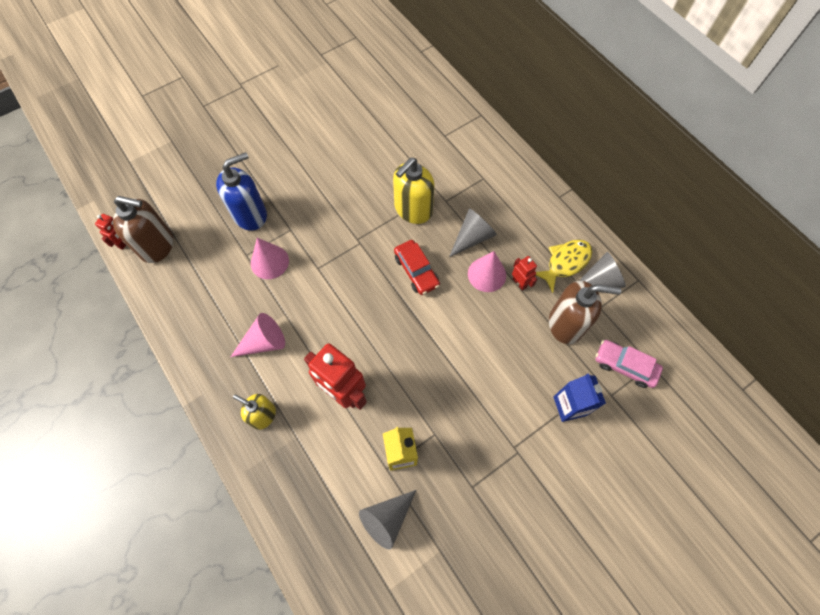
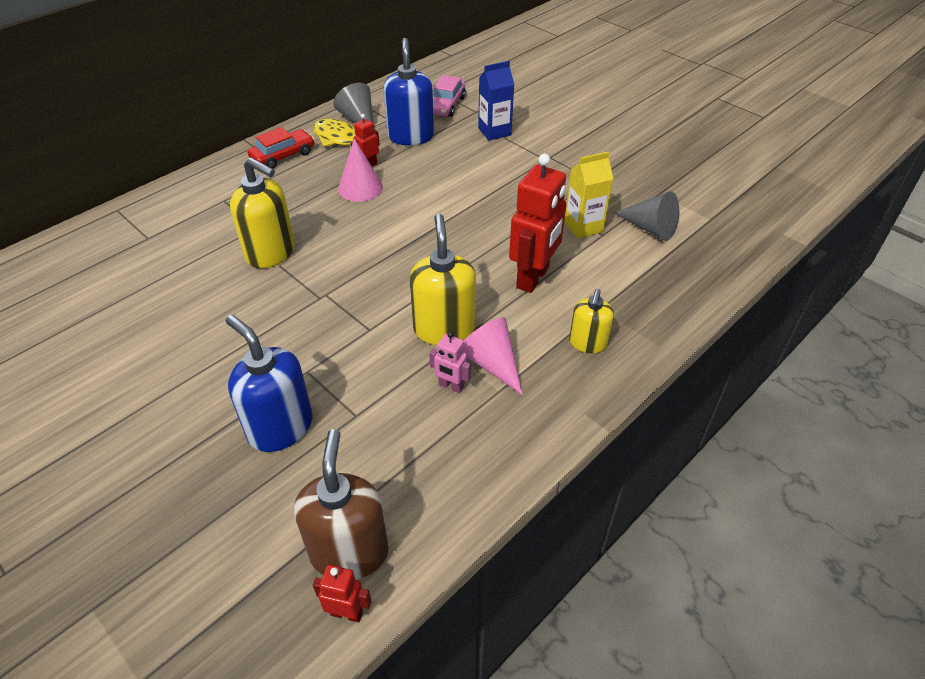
camera: 100 degrees left, 20 degrees down
pink cone [251,238,289,279] -> none
red car [394,240,440,295] -> red car moved to [247,127,314,169]
grey cone [449,208,497,257] -> none
brown soap dispenser [549,281,621,344] -> blue soap dispenser [383,38,434,145]
none -> yellow soap dispenser [410,214,476,345]
none -> pink robot [429,332,471,393]

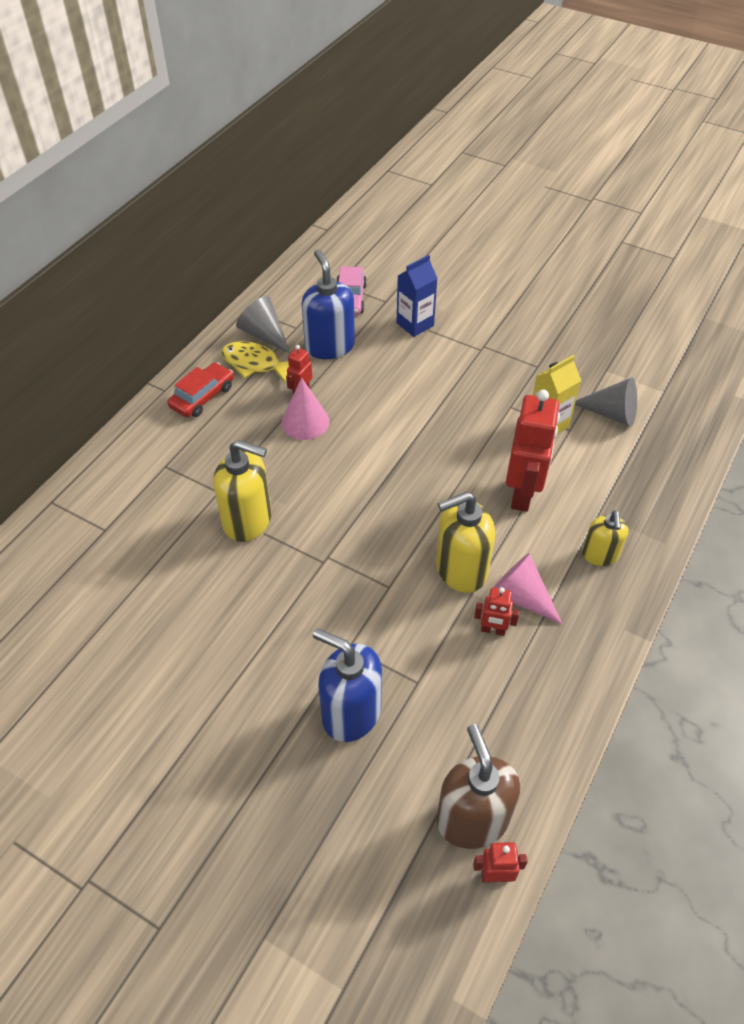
camera: 15 degrees left, 5 degrees up
yellow soap dispenser [410,214,476,345] -> yellow soap dispenser turned 90 degrees counterclockwise [436,492,495,593]
pink robot [429,332,471,393] -> red robot [474,587,520,636]

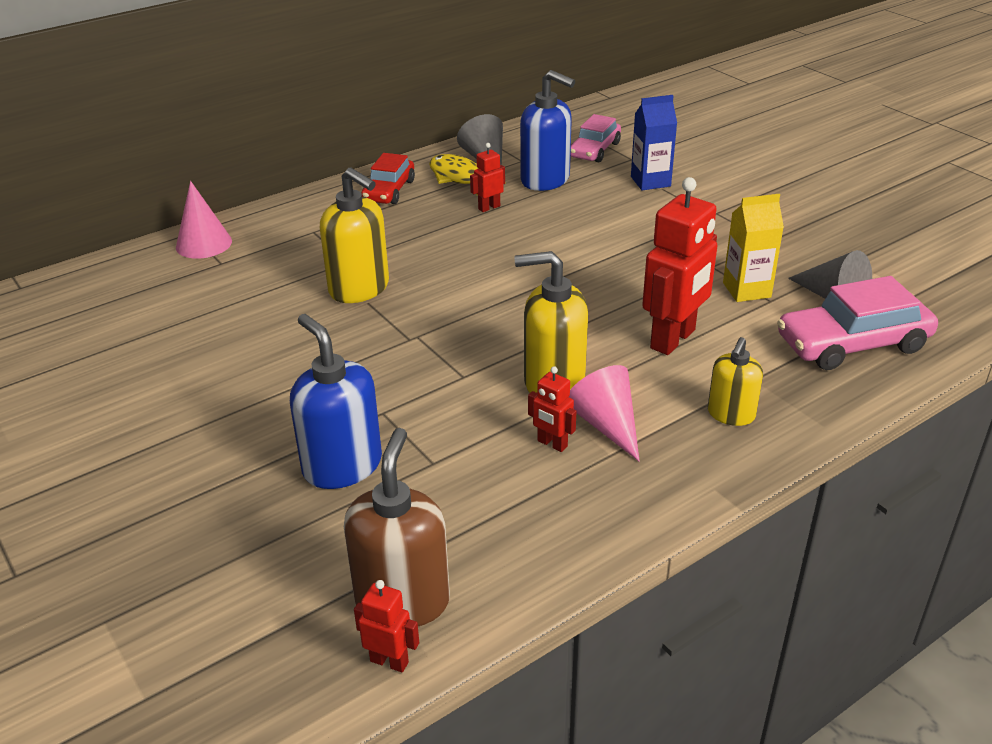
camera: 25 degrees right, 15 degrees down
red car [167,362,234,417] -> red car turned 135 degrees clockwise [361,153,415,204]
pink cone [281,378,329,440] -> pink cone moved to [176,181,232,259]
blue soap dispenser [302,249,355,359] -> blue soap dispenser turned 120 degrees clockwise [520,70,575,191]
none -> pink car [777,276,938,370]

